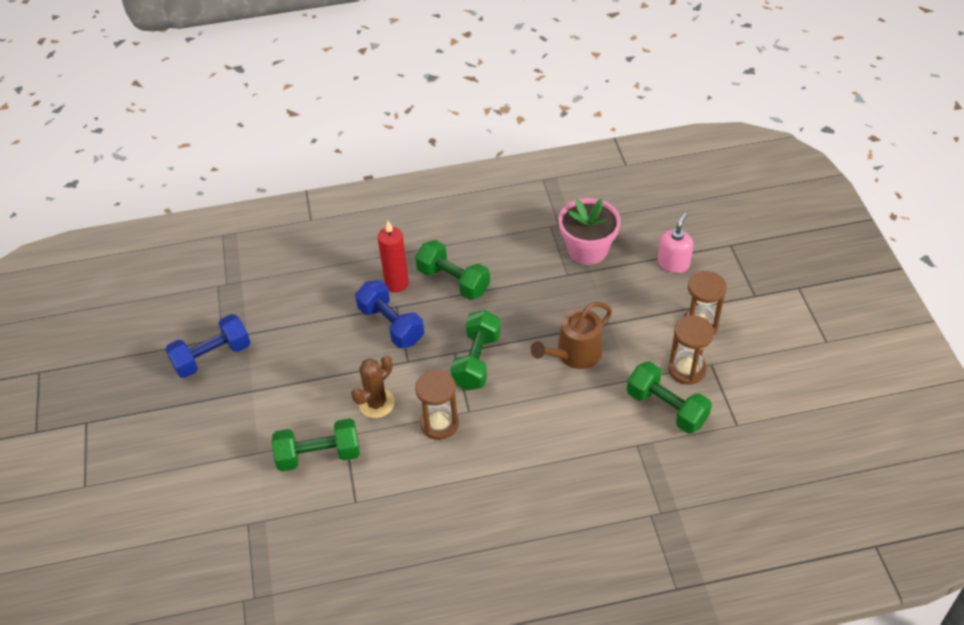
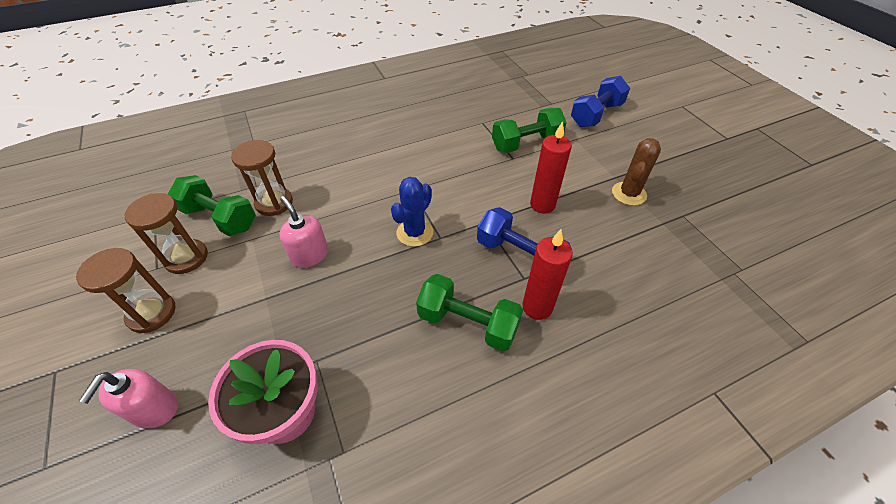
camera: 165 degrees right, 0 degrees up
blue dumbbell [165,314,251,378] -> blue dumbbell moved to [571,76,630,127]
brown cactus [351,355,395,418] -> brown cactus moved to [612,138,661,206]
brown hourglass [415,370,459,440] -> brown hourglass moved to [231,140,293,216]
green dumbbell [451,310,501,390] -> blue cactus [391,177,433,247]
brown watering can [531,302,612,369] -> pink soap dispenser [279,196,328,268]
none -> red candle [530,121,572,214]

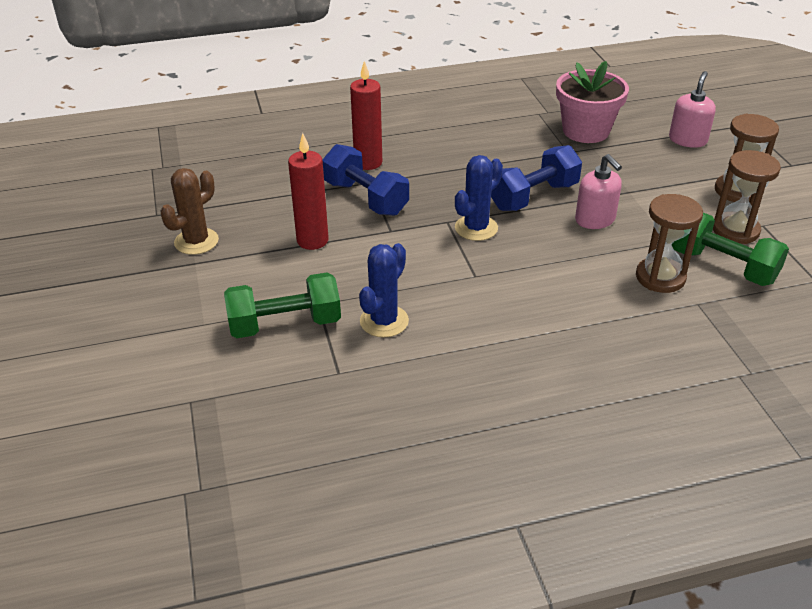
camera: 170 degrees left, 10 degrees down
green dumbbell [416,274,523,351] -> none
blue dumbbell [571,76,630,127] -> blue dumbbell moved to [491,145,582,211]
none -> blue cactus [359,243,409,338]

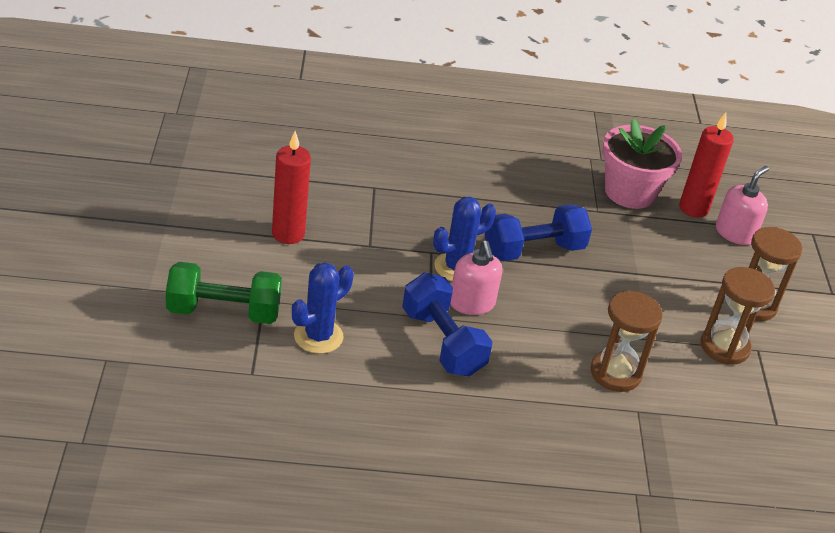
camera: 10 degrees right, 0 degrees up
brown cactus [161,168,219,255] -> none
blue dumbbell [322,144,409,216] -> blue dumbbell moved to [402,273,493,377]
red candle [350,61,382,170] -> red candle moved to [679,113,734,218]
pink soap dispenser [575,154,622,229] -> pink soap dispenser moved to [450,241,503,315]
green dumbbell [672,213,789,286] -> none

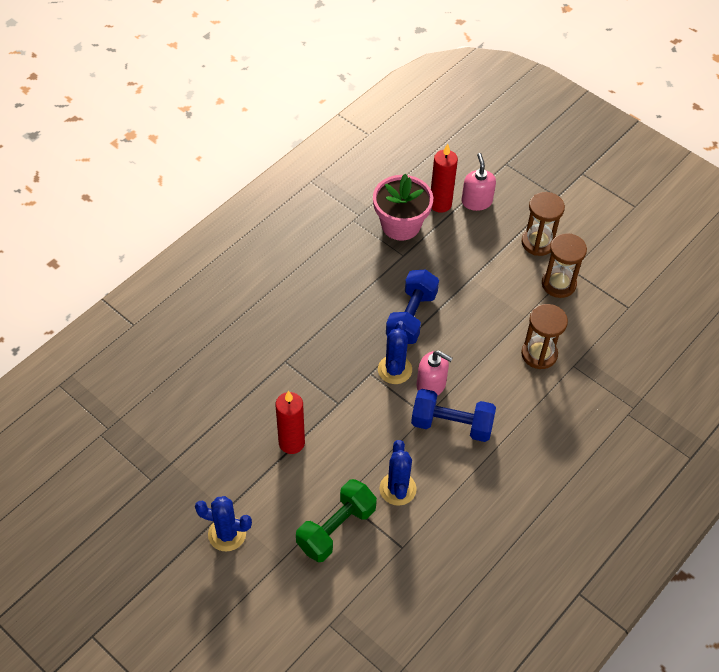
camera: 45 degrees left, 15 degrees up
none -> blue cactus [195,496,252,552]

